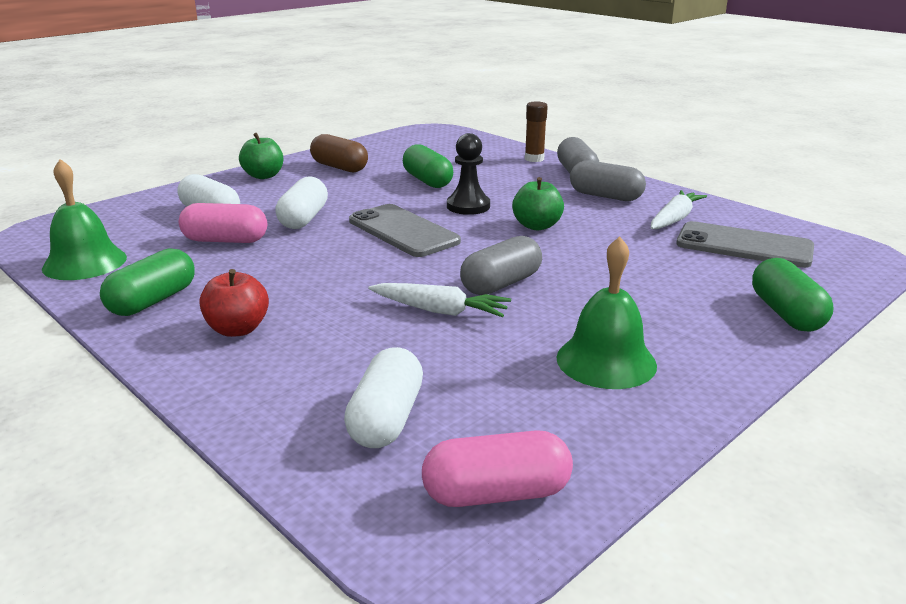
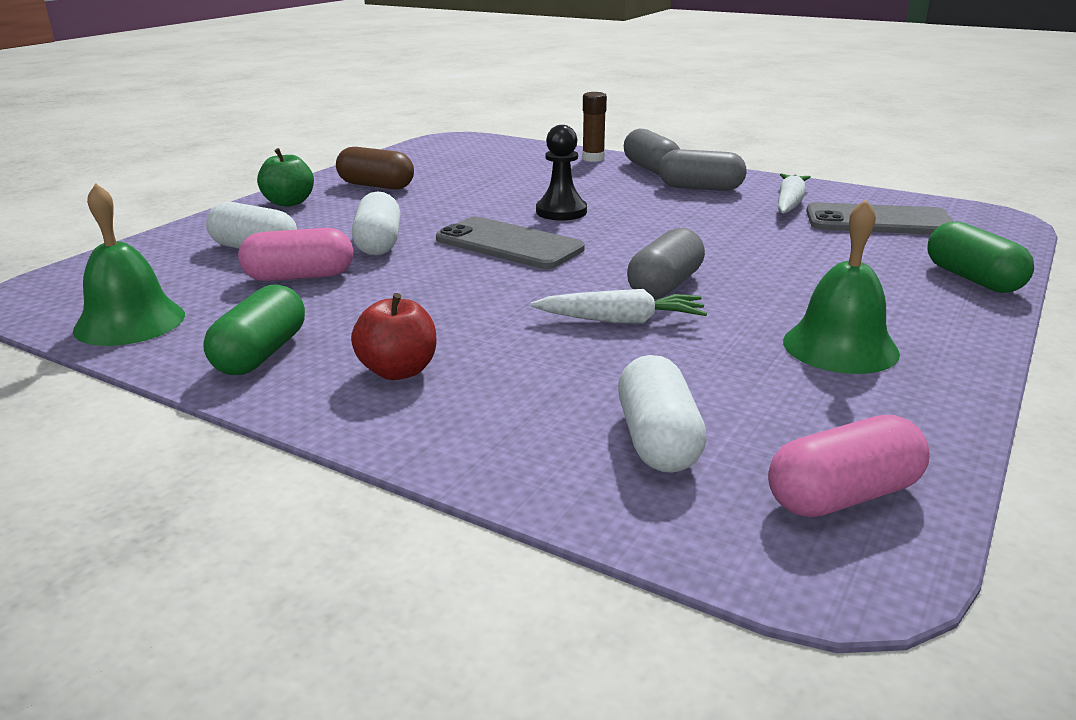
camera: 15 degrees left, 0 degrees up
green capsule [403,144,453,188] -> none
green apple [512,177,564,230] -> none

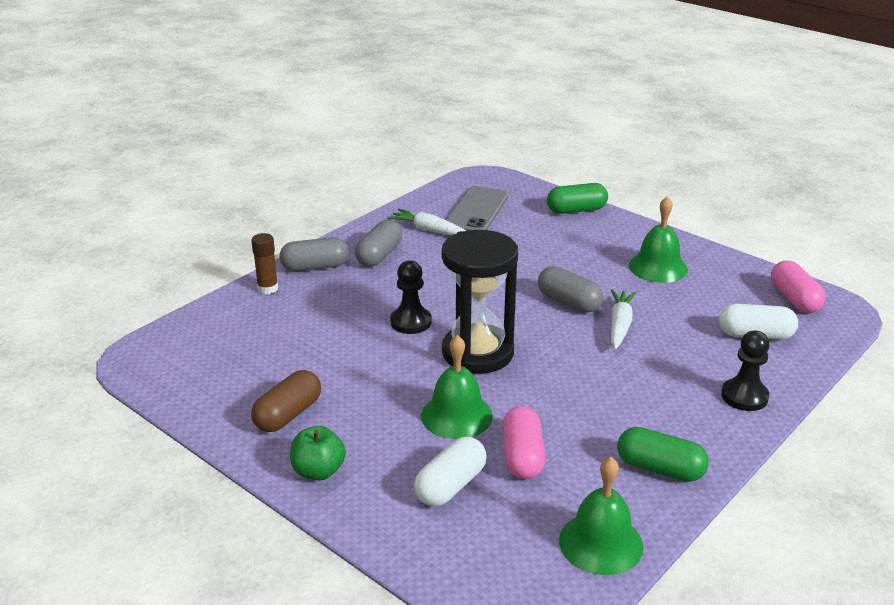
camera: 80 degrees left, 5 degrees up
red apple [351,293,436,380] -> none
white capsule [352,191,400,256] -> green bell [421,335,493,439]
grey phone [436,217,585,269] -> black hourglass [442,230,518,374]
none -> black pawn [721,330,770,411]

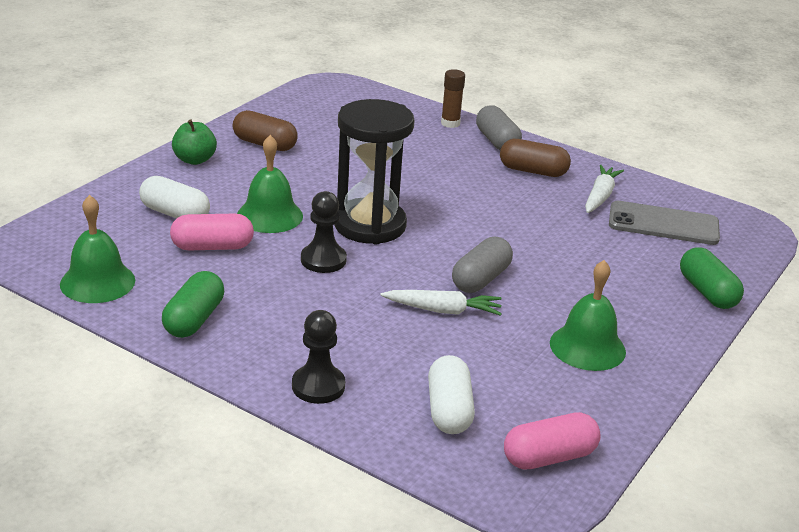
camera: 80 degrees right, 0 degrees up
grey capsule [355,220,402,267] -> brown capsule [500,139,571,177]
black pawn [390,260,432,334] -> black pawn moved to [301,191,347,273]

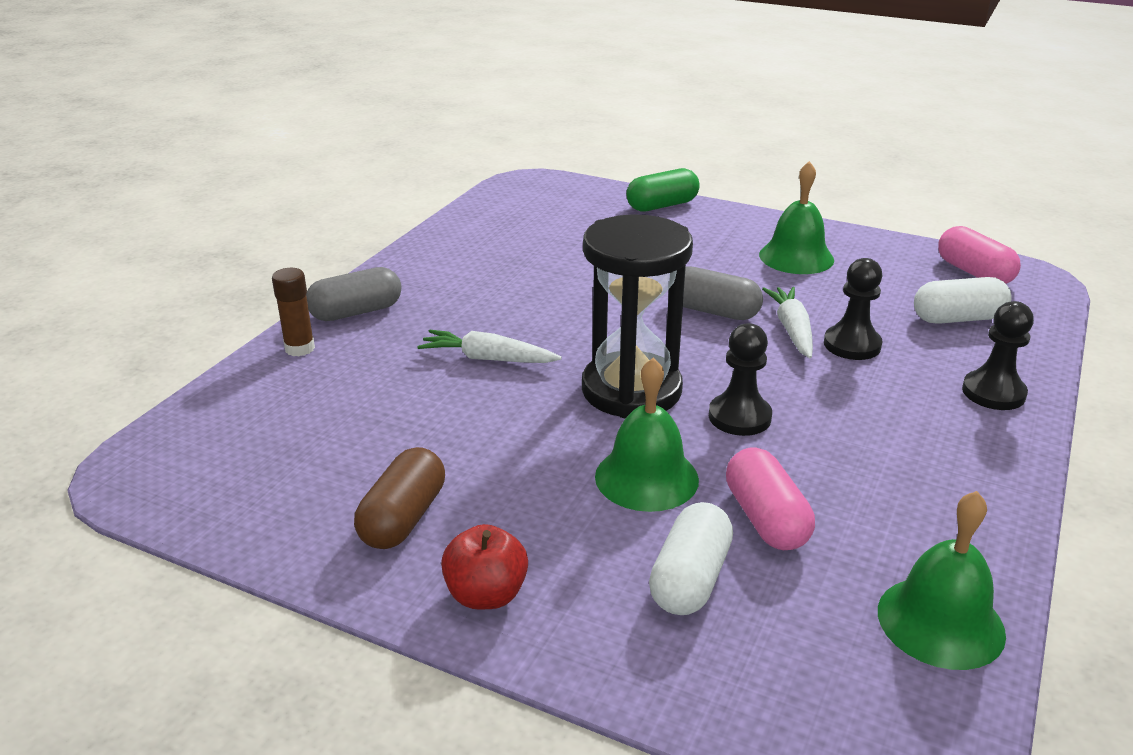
camera: 95 degrees left, 0 degrees up
green capsule [162,271,224,338] -> none
green apple [172,119,217,165] -> red apple [441,524,528,609]
brown capsule [500,139,571,177] -> none
white carrot [585,165,624,213] -> white carrot moved to [417,330,562,363]
grey phone [609,201,720,245] -> none
none -> black pawn [824,258,883,360]

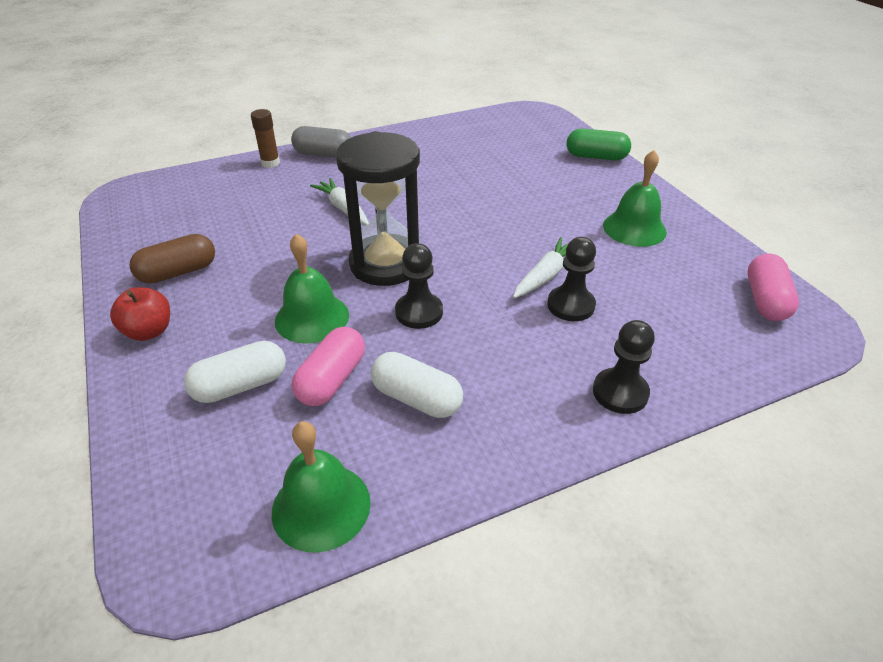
camera: 40 degrees right, 10 degrees up
grey capsule [683,266,763,320] -> none
white capsule [914,277,1011,324] -> white capsule moved to [371,352,463,418]

